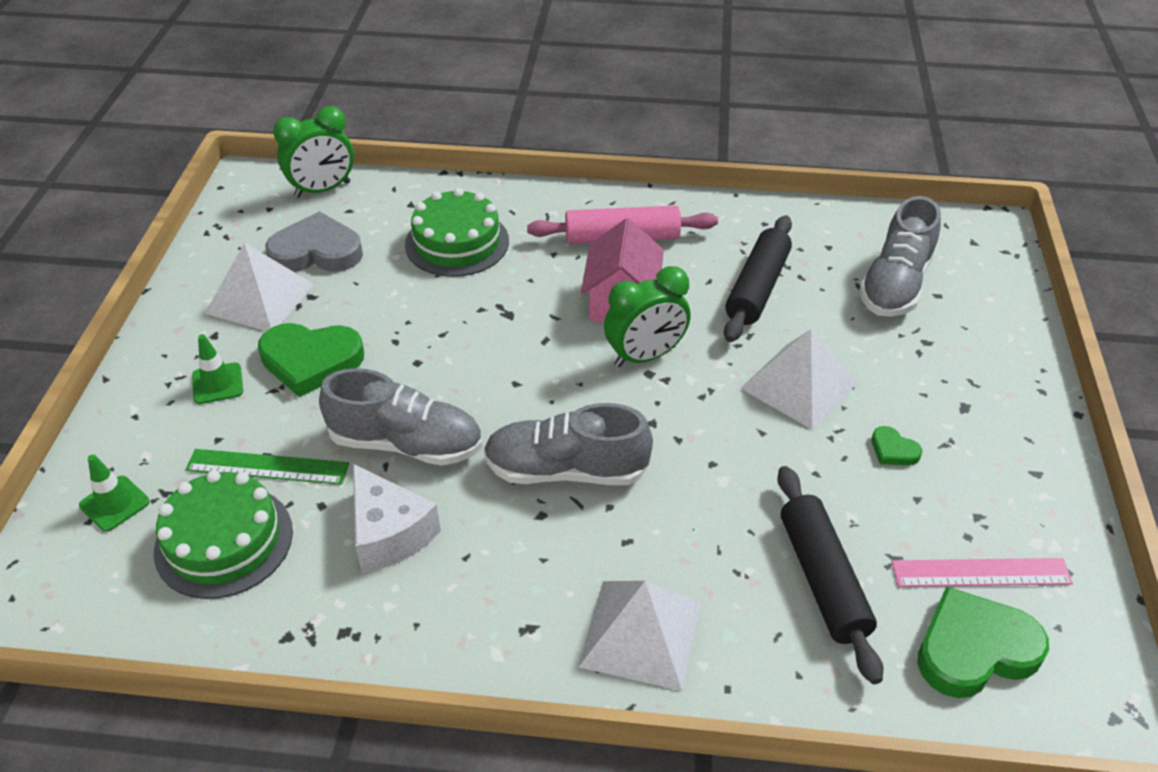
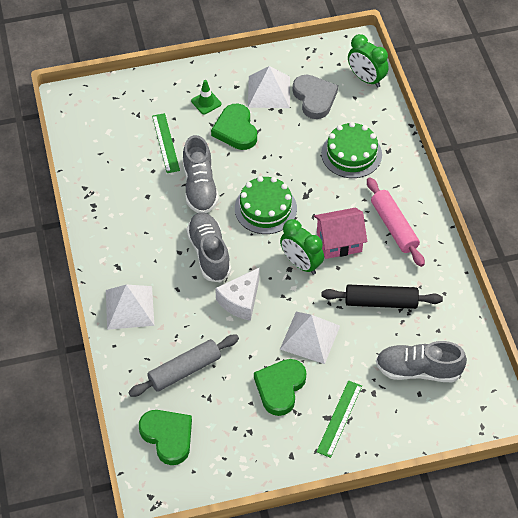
camera: 70 degrees right, 10 degrees up
green traffic cone [79,454,150,532] -> none
green cake [154,470,293,599] -> green cake moved to [235,176,297,234]
white cheese [353,464,441,573] -> white cheese moved to [215,267,260,321]
black rolling pin [777,466,883,684] -> grey rolling pin [128,335,239,397]
green heart [872,426,922,465] -> green heart [254,359,306,416], size x2.16
pink ruler [892,558,1073,587] -> none
none -> green ruler [316,380,362,458]

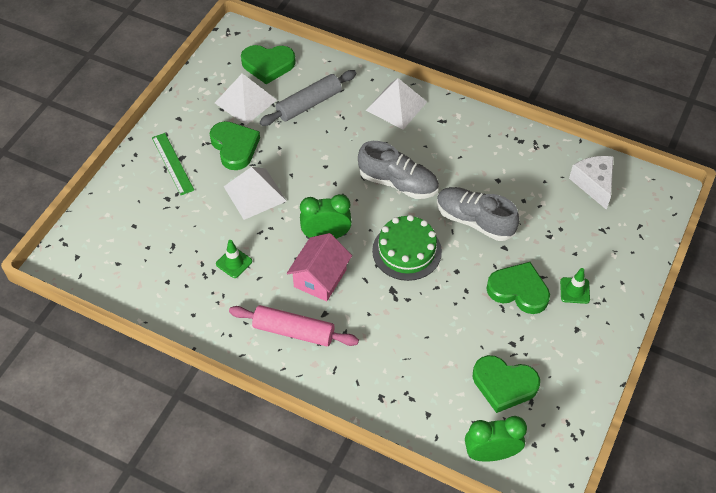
camera: 130 degrees right, 0 degrees up
grey rolling pin [128,335,239,397] -> grey rolling pin turned 45 degrees clockwise [260,70,356,126]
green ruler [152,113,180,173] -> none
white cheese [215,267,260,321] -> white cheese moved to [569,156,614,210]
white pyramid [248,66,290,108] -> white pyramid moved to [215,73,277,125]
grey heart [293,75,338,119] -> green heart [473,355,540,413]
green cake [321,122,382,178] -> none
black rolling pin [321,284,443,309] -> green traffic cone [216,240,252,278]
grey shoe [376,341,467,382] -> none

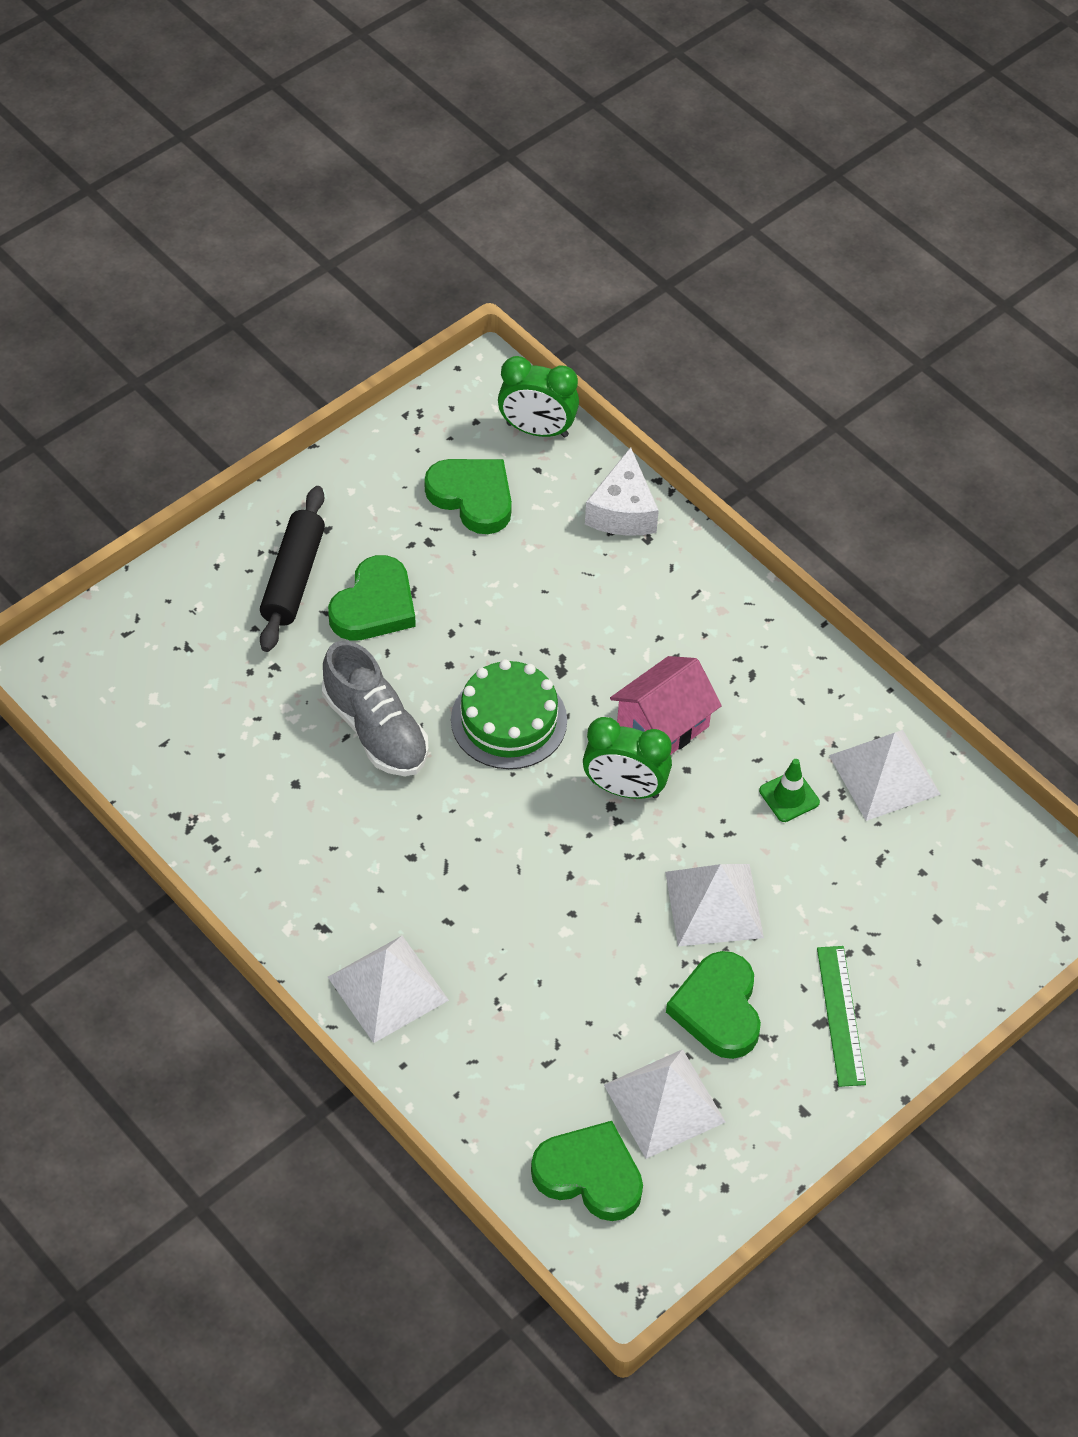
camera: 160 degrees left, 0 degrees up
pink rolling pin [229,305,359,346] -> none
grey rolling pin [260,70,356,126] -> none
grey shoe [358,141,439,199] -> none
green heart [486,262,550,314] -> green heart turned 105 degrees counterclockwise [328,555,416,641]
green traffic cone [560,268,590,304] -> black rolling pin [260,486,325,652]
white cheese [569,156,614,210] -> white cheese moved to [585,447,659,536]
none -> white pyramid [829,730,941,821]

